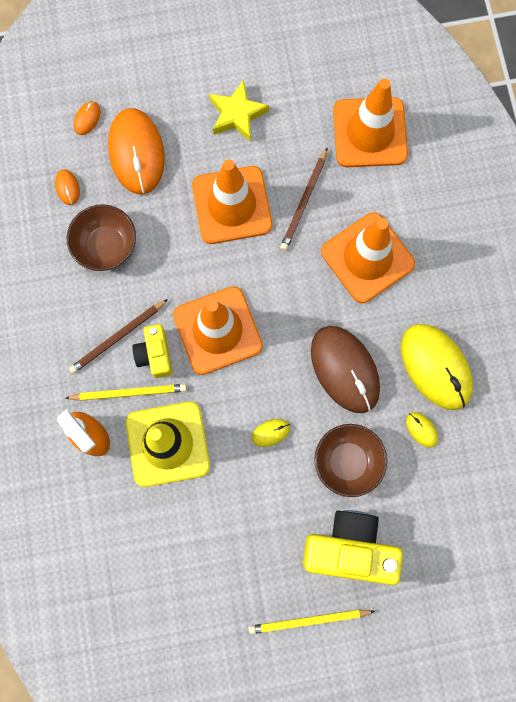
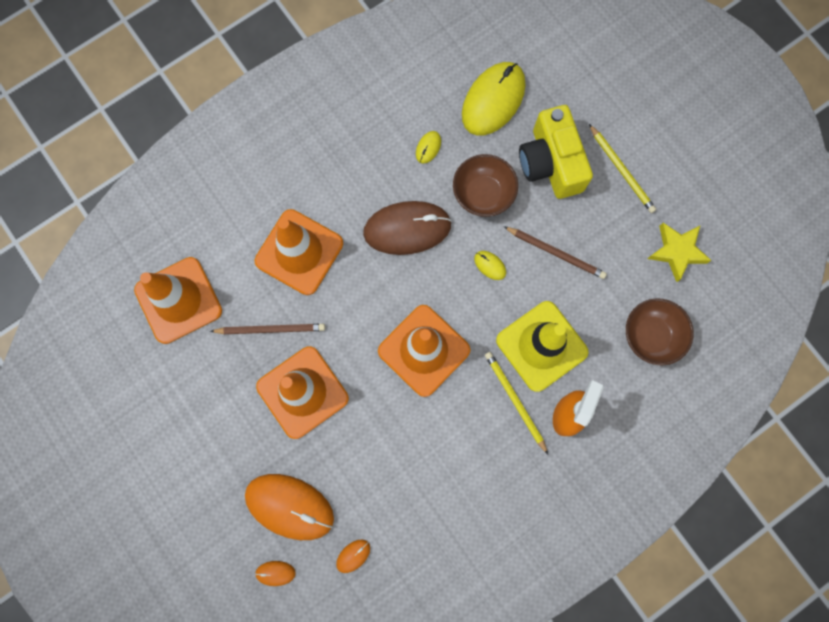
camera: 115 degrees left, 0 degrees up
brown bowl [67,204,136,271] -> brown bowl moved to [626,298,694,365]
brown pencil [69,299,168,374] -> brown pencil moved to [503,226,607,279]
orange mouse [108,108,165,194] -> orange mouse turned 60 degrees clockwise [245,474,334,540]
yellow camera [132,324,172,378] -> none
yellow star [209,80,269,141] -> yellow star moved to [648,223,712,282]
brown mouse [311,326,380,413] -> brown mouse turned 45 degrees clockwise [363,201,452,255]
yellow mouse [401,324,473,410] -> yellow mouse moved to [462,62,525,136]

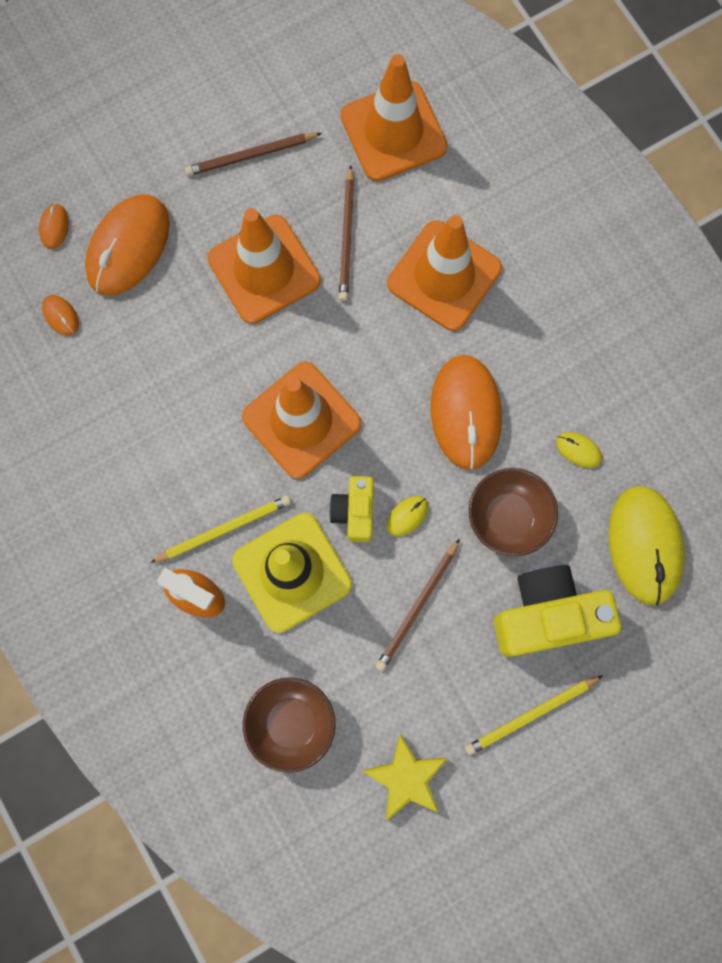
camera: 95 degrees right, 0 degrees up
brown mouse [363,201,452,255] -> orange mouse [431,355,502,470]
yellow mouse [462,62,525,136] -> yellow mouse turned 45 degrees clockwise [609,486,685,606]
none -> brown pencil [185,133,322,176]
none -> yellow camera [329,476,374,542]

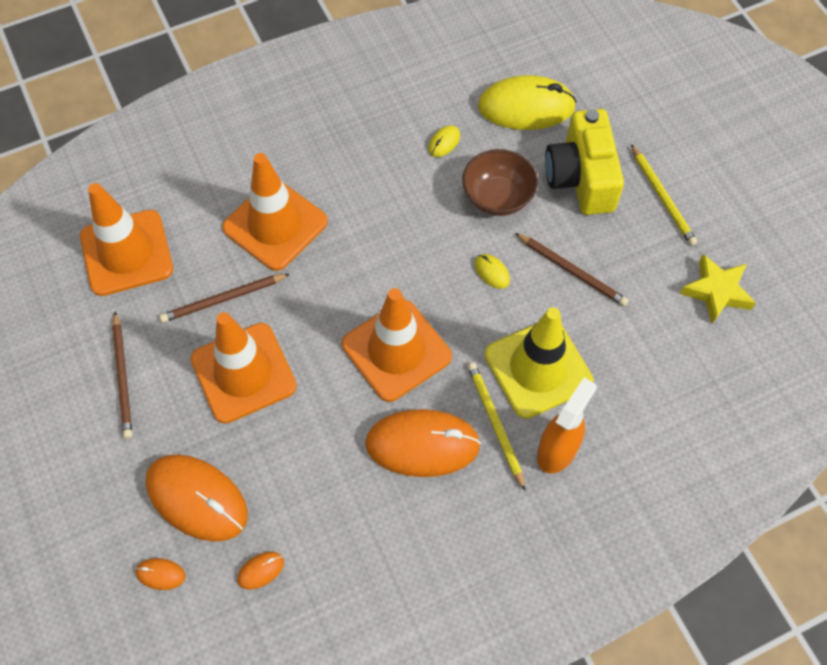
camera: 85 degrees left, 15 degrees down
brown bowl [243,677,336,773] -> none
yellow camera [329,476,374,542] -> none
brown pencil [339,165,354,301] -> brown pencil turned 150 degrees clockwise [160,274,290,323]
orange mouse [431,355,502,470] -> orange mouse moved to [365,409,481,477]

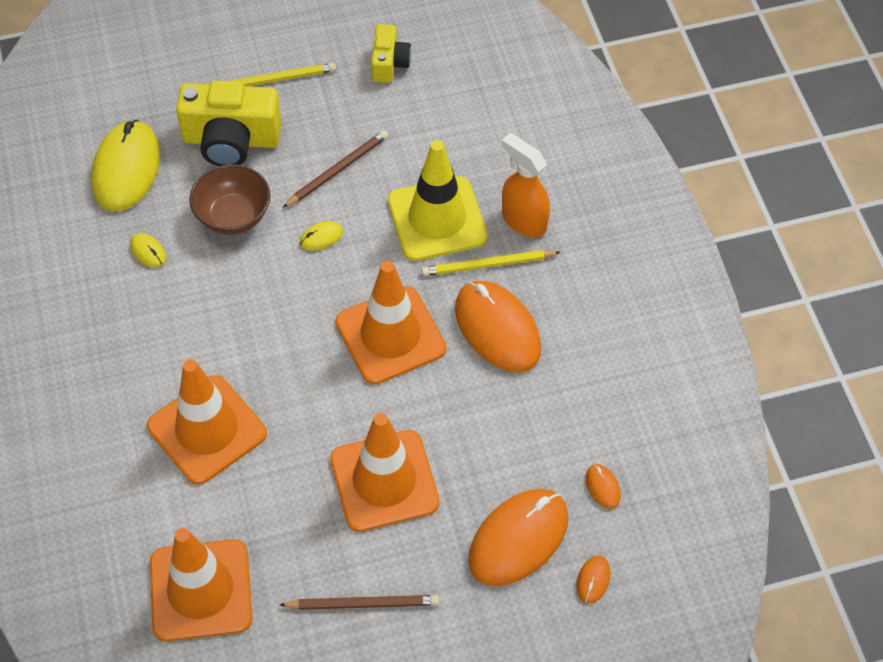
camera: 80 degrees left, 5 degrees down
brown pencil [160,274,290,323] -> none
orange mouse [365,409,481,477] -> orange mouse turned 45 degrees counterclockwise [455,281,541,372]
yellow star [680,254,756,324] -> yellow camera [371,24,411,83]

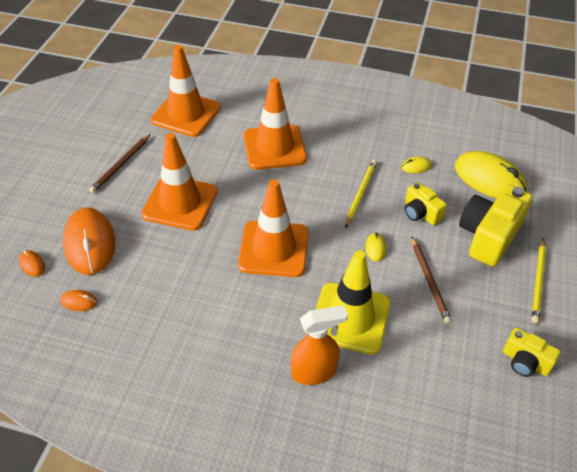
camera: 120 degrees right, 10 degrees down
brown bowl [189,164,270,235] -> yellow camera [405,182,447,225]
yellow pencil [421,250,561,276] -> yellow pencil moved to [345,160,377,228]
orange mouse [455,281,541,372] -> none

